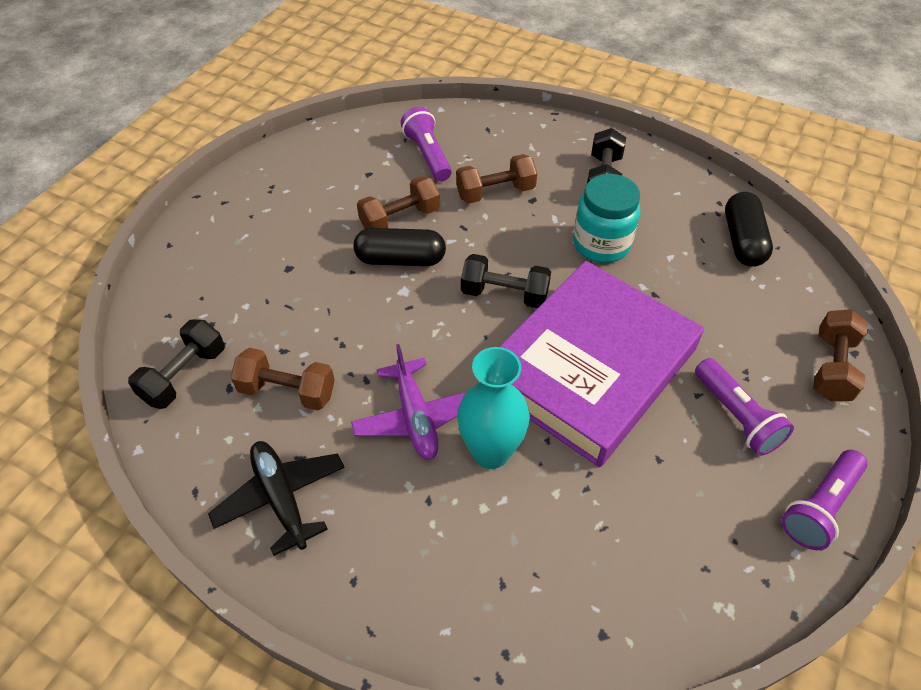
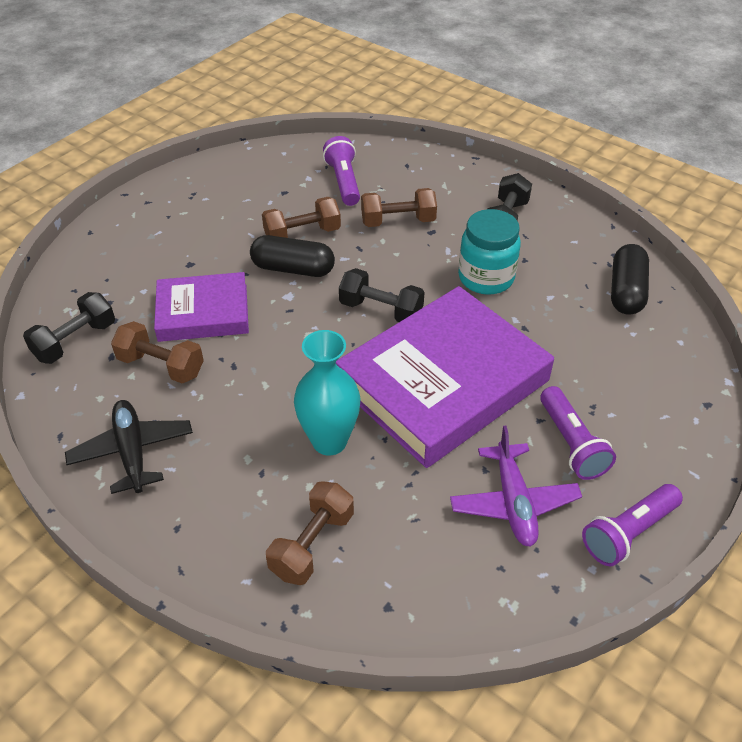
camera: 10 degrees right, 5 degrees down
purple plane [351,344,466,460] -> purple plane moved to [450,426,582,547]
brown dumbbell [813,309,868,401] -> brown dumbbell moved to [266,481,354,585]
none -> purple book [154,272,249,342]

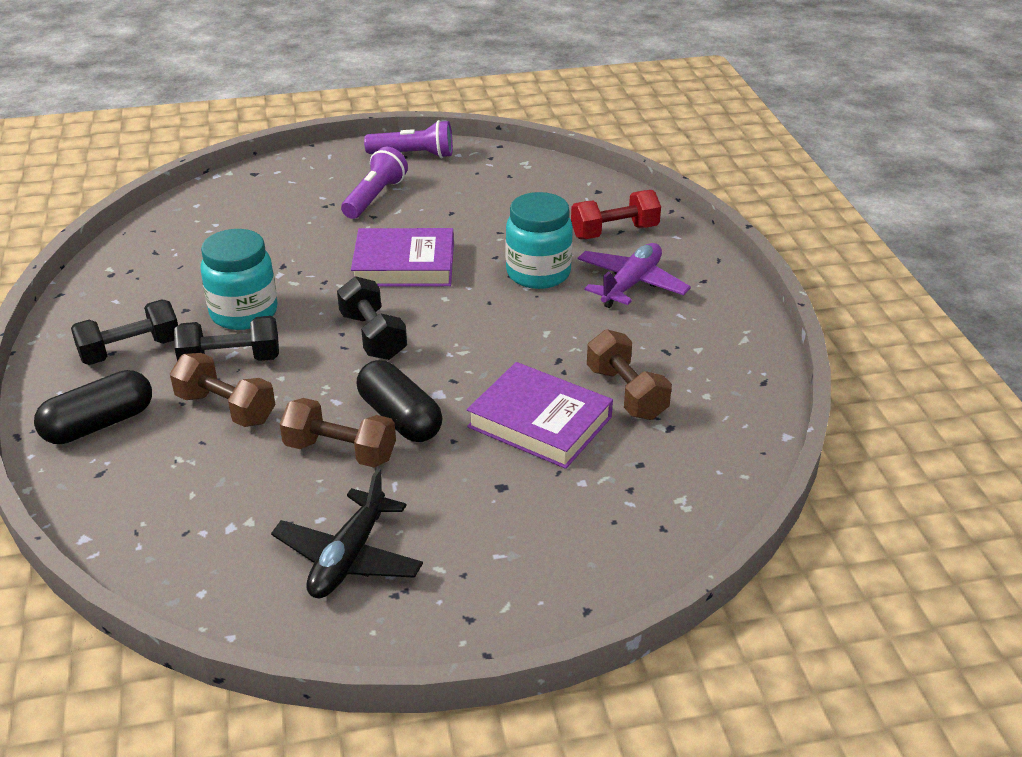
camera: 140 degrees left, 10 degrees down
black dumbbell [23,292,115,364] -> black dumbbell moved to [174,316,279,361]
black plane [65,400,193,494] -> black plane moved to [271,468,423,598]
brown dumbbell [266,481,354,585] -> red dumbbell [571,190,661,239]
turquoise vase [294,330,360,456] -> turquoise jar [505,192,573,289]
purple flashlight [323,136,360,206] -> none
purple book [336,286,554,468] -> purple book [351,228,454,287], size x0.57
purple plane [450,426,582,547] -> purple plane moved to [578,243,691,308]
black capsule [611,244,649,315] -> black capsule moved to [34,370,152,444]

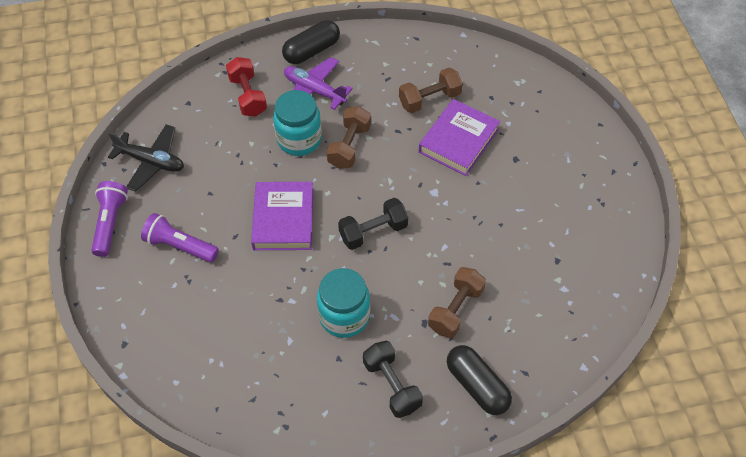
camera: 90 degrees left, 20 degrees up
black dumbbell [174,316,279,361] -> none
black plane [271,468,423,598] -> black plane moved to [108,124,184,192]
brown dumbbell [280,398,396,467] -> brown dumbbell moved to [327,106,371,169]
black capsule [357,360,442,442] -> black capsule moved to [282,20,340,64]

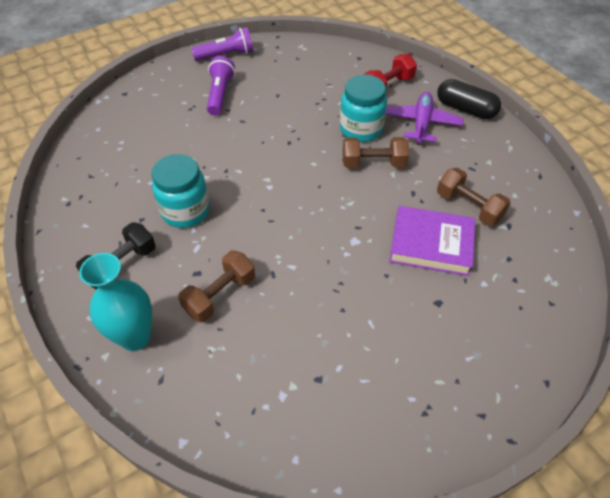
camera: 70 degrees right, 5 degrees down
black plane [108,124,184,192] -> none
purple book [251,182,313,250] -> none
black dumbbell [338,198,408,250] -> none
brown dumbbell [428,267,486,338] -> brown dumbbell turned 60 degrees counterclockwise [178,251,255,322]
black capsule [447,345,512,415] -> turquoise vase [79,253,152,351]

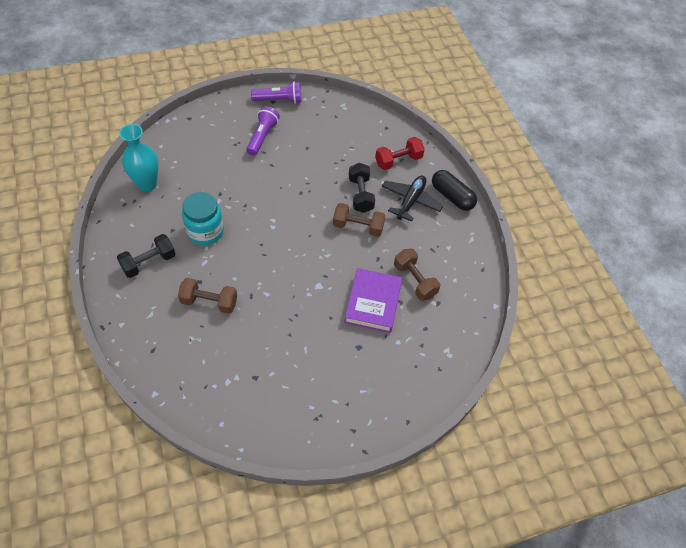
camera: 10 degrees right, 5 degrees up
turquoise vase [79,253,152,351] -> turquoise vase moved to [119,124,159,191]
brown dumbbell [178,251,255,322] -> brown dumbbell turned 45 degrees clockwise [178,278,237,314]
turquoise jar [340,75,387,142] -> black dumbbell [349,163,375,213]
purple plane [386,92,464,145] -> black plane [382,175,443,222]
purple book [389,206,475,276] -> purple book turned 75 degrees clockwise [344,268,402,333]

